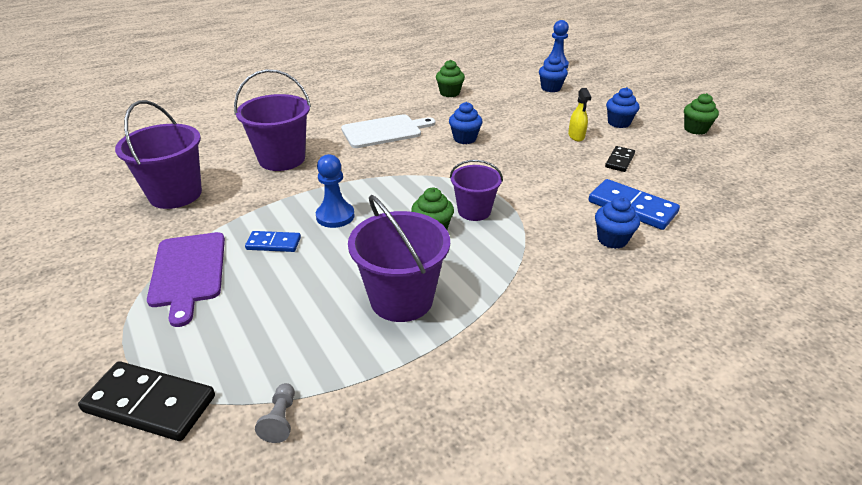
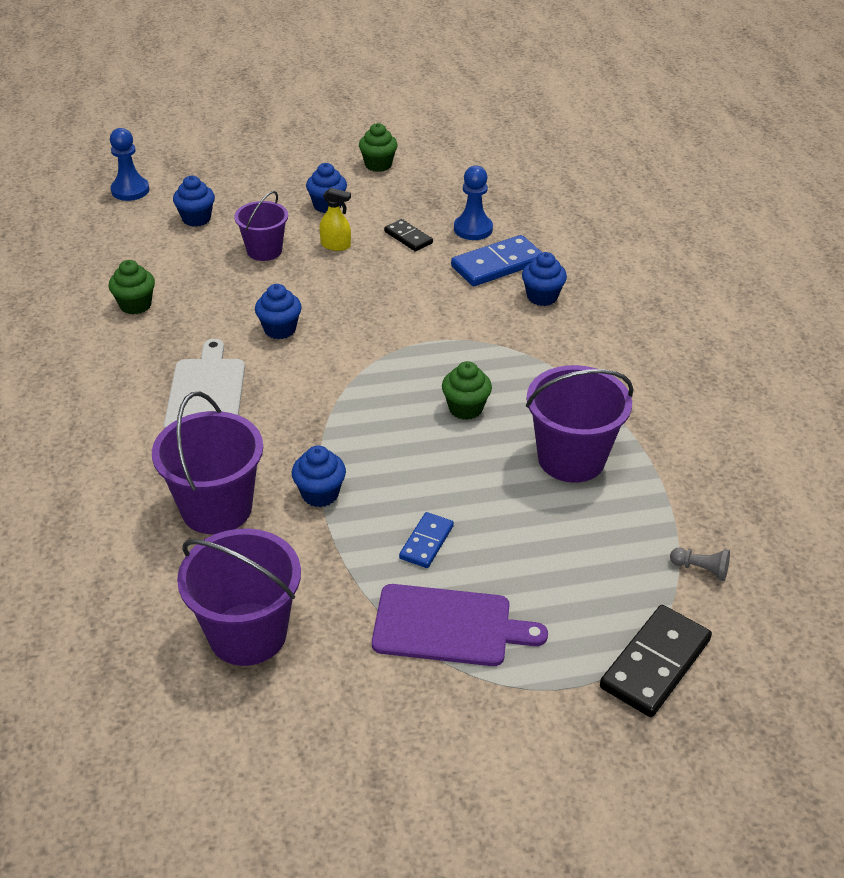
camera: 70 degrees left, 5 degrees up
blue pawn [316,154,355,228] -> blue pawn moved to [454,166,493,240]
purple bucket [450,160,503,221] -> purple bucket moved to [234,191,288,261]
none -> blue cupcake [292,445,346,507]

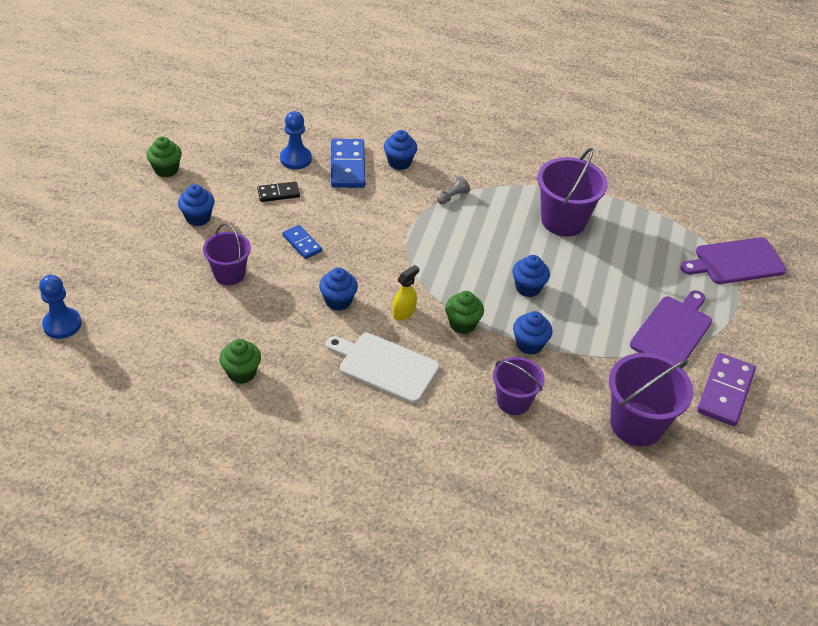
camera: 65 degrees left, 5 degrees up
purple bucket [152,392,263,534] -> purple bucket [493,357,545,415], size x0.63
blue cupcake [173,176,215,227] -> blue cupcake moved to [513,255,550,297]
yellow spray bottle [319,188,351,251] -> yellow spray bottle moved to [393,265,419,320]
blue domino [399,512,454,568] -> blue domino moved to [282,225,322,259]
green cupcake [442,361,492,420] -> green cupcake moved to [445,291,484,334]
black domino [600,605,712,717] -> purple cutting board [680,237,786,284]
grey pawn [670,548,730,581] -> grey pawn moved to [437,176,470,204]
none -> purple domino [697,353,756,426]

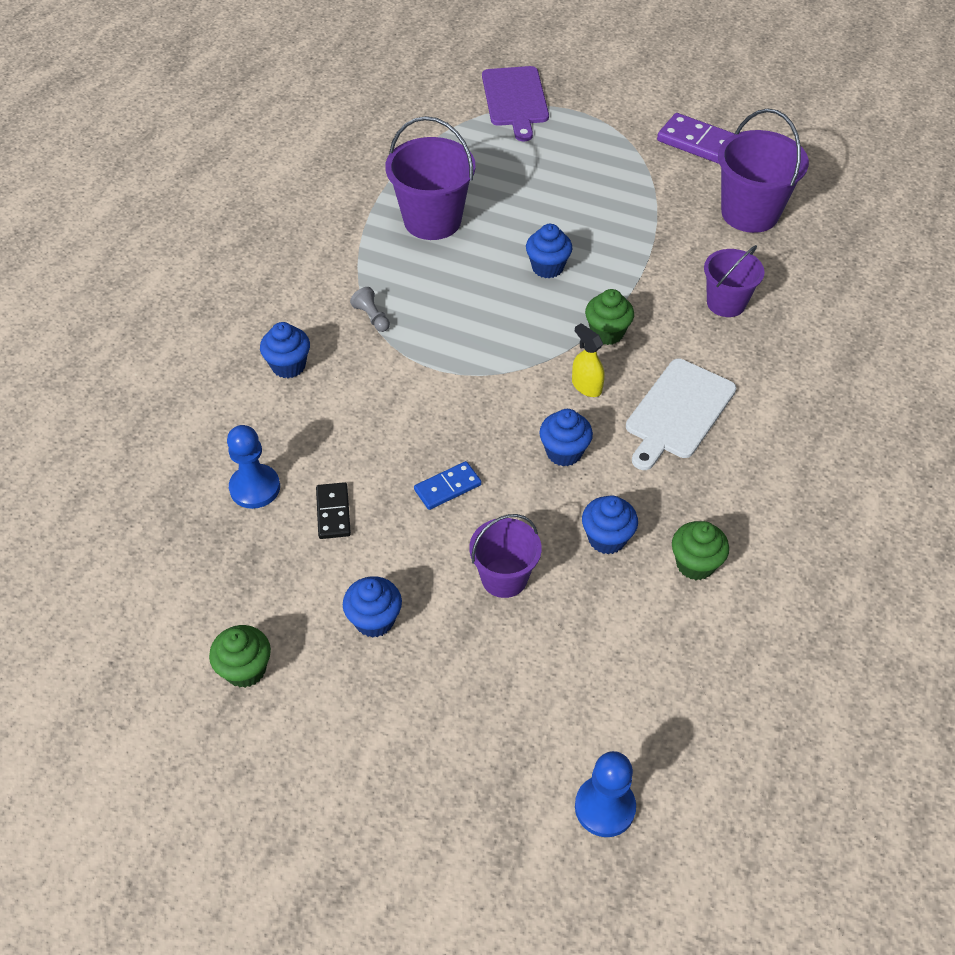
camera: 80 degrees left, 5 degrees up
blue domino [331,139,365,188] -> none
blue cupcake [513,311,553,355] -> blue cupcake moved to [582,495,638,554]
purple cutting board [630,290,712,364] -> none

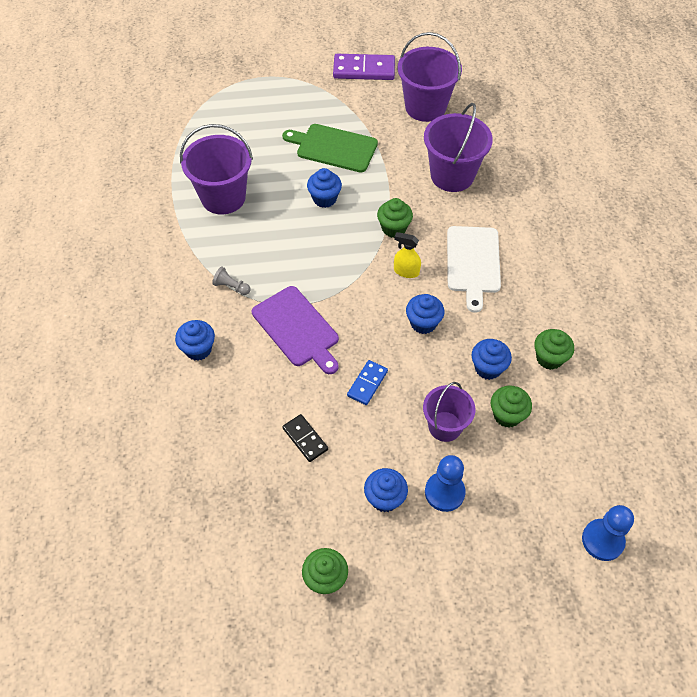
camera: 30 degrees left, 5 degrees up
blue pawn [227,425,280,509] -> blue pawn moved to [425,455,466,512]
purple cutting board [482,66,549,141] -> purple cutting board moved to [252,286,339,374]
purple bucket [704,245,765,317] -> purple bucket [424,103,493,192], size x1.58
none -> green cutting board [282,124,378,172]
none -> green cupcake [491,385,532,428]

